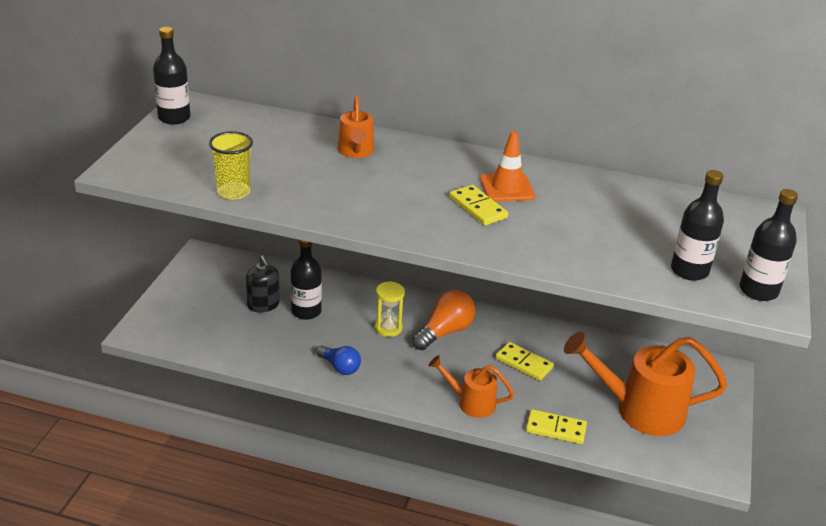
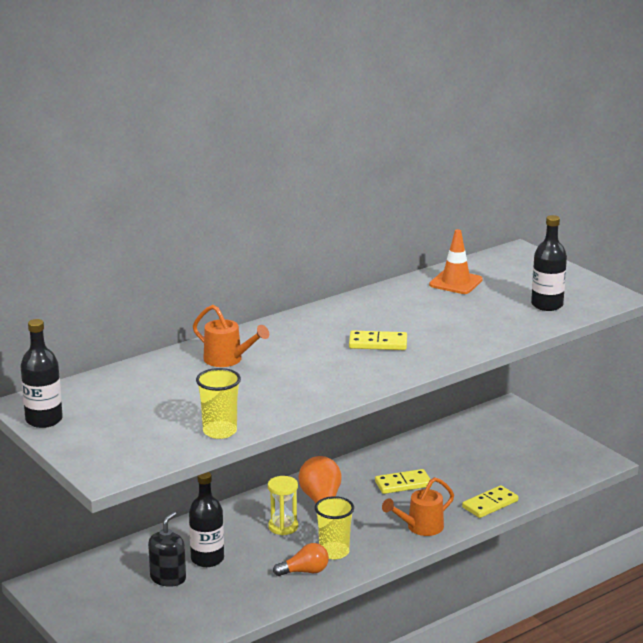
camera: 50 degrees left, 10 degrees down
black soap dispenser [246,255,280,313] -> black soap dispenser turned 75 degrees counterclockwise [148,512,186,587]
blue light bulb [316,346,361,375] -> orange light bulb [273,543,329,576]
orange traffic cone [480,131,535,202] -> orange traffic cone moved to [429,229,483,294]
orange watering can [564,331,727,436] -> none
black bottle [739,189,798,301] -> none
none -> yellow cup [315,496,354,559]

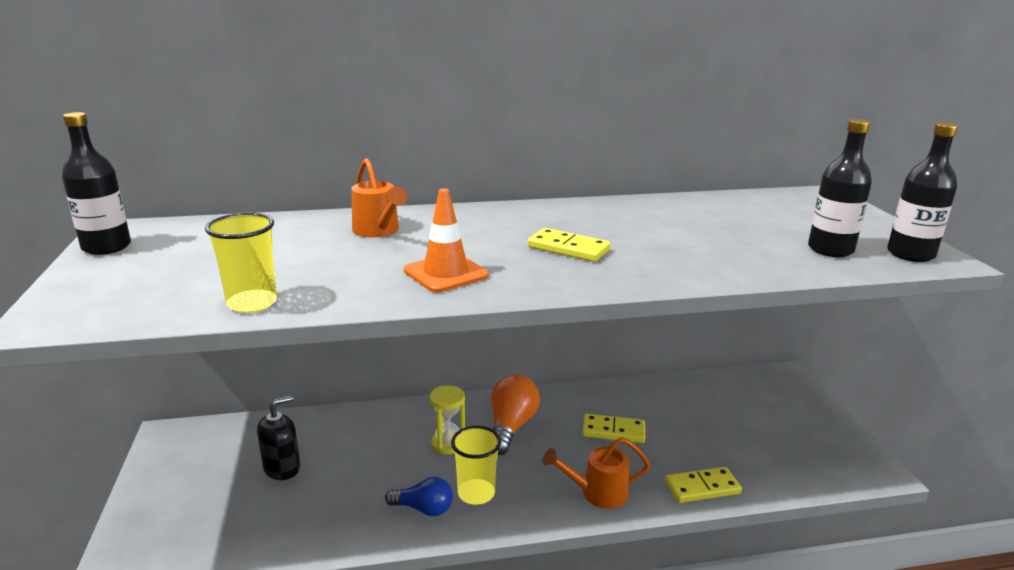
camera: 25 degrees right, 0 degrees up
black bottle [189,472,224,567] -> black bottle moved to [887,122,958,262]
orange light bulb [273,543,329,576] -> blue light bulb [385,477,453,516]
orange traffic cone [429,229,483,294] -> orange traffic cone moved to [404,188,489,293]

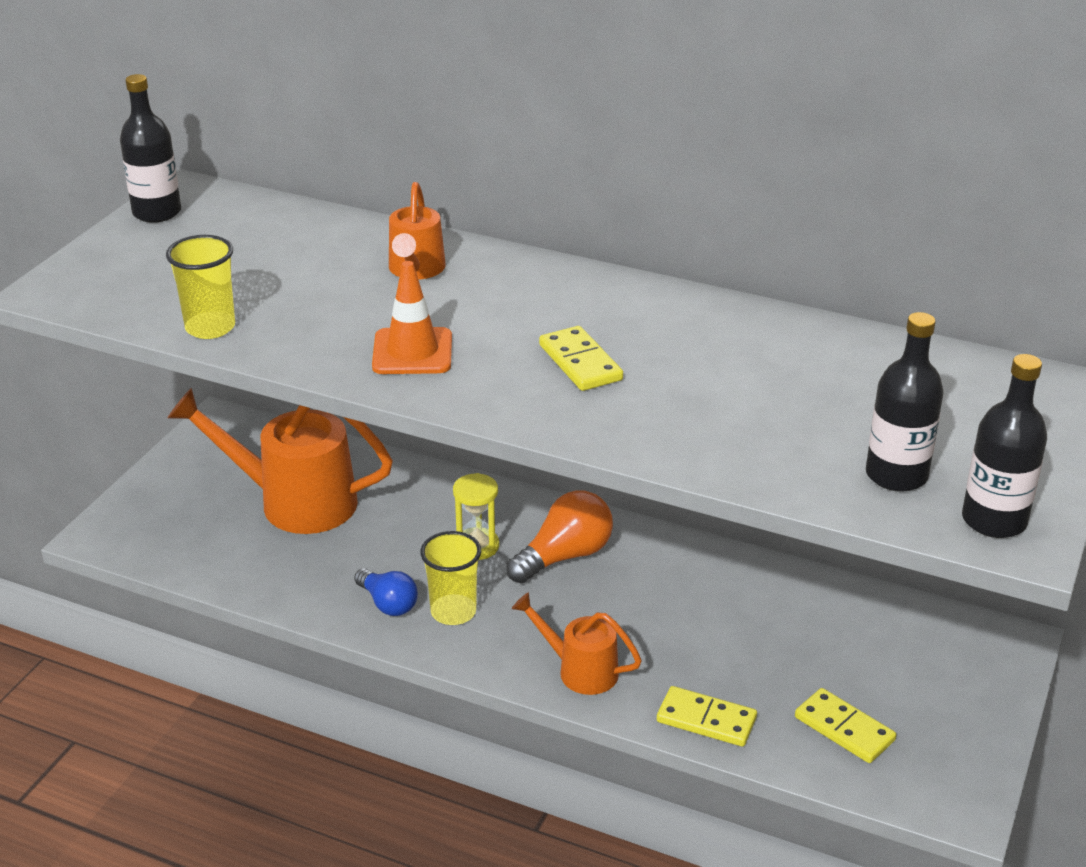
camera: 35 degrees right, 10 degrees up
black soap dispenser [257,395,300,480] -> orange watering can [168,388,393,534]
yellow domino [582,414,645,443] -> yellow domino moved to [795,688,896,763]

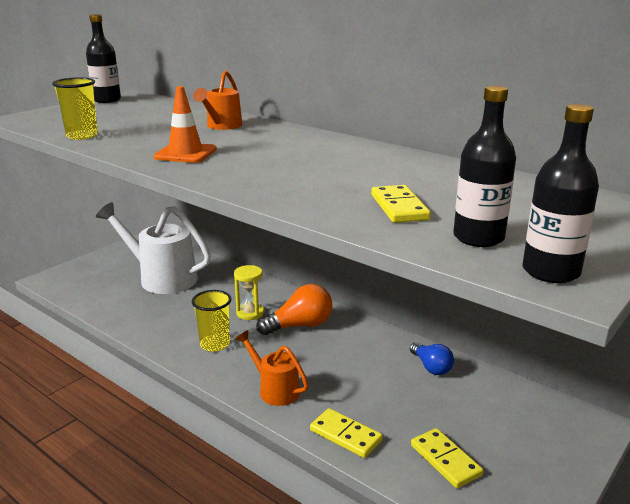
camera: 15 degrees right, 10 degrees down
orange watering can [168,388,393,534] -> white watering can [96,202,211,294]
blue light bulb [354,568,418,616] -> blue light bulb moved to [410,342,454,375]
yellow domino [539,326,623,391] -> yellow domino moved to [371,185,431,223]

